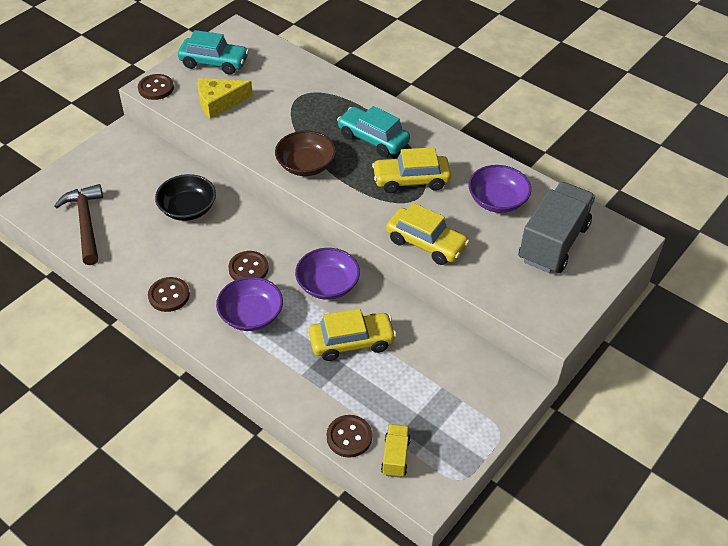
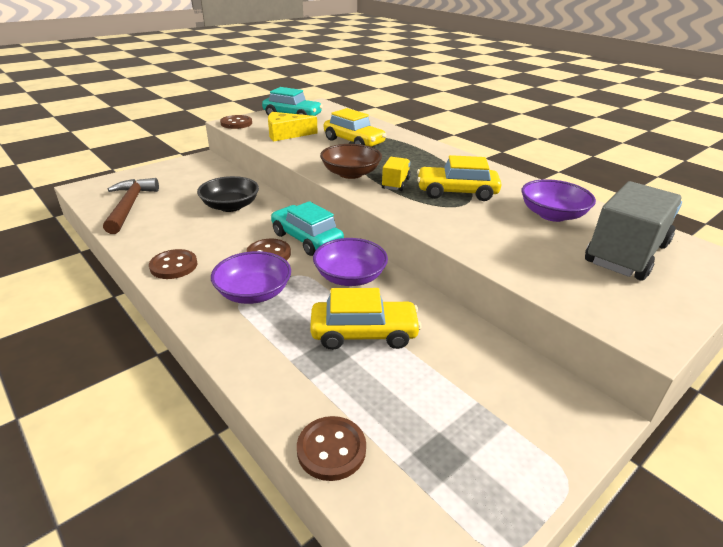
camera: 10 degrees right, 15 degrees down
turquoise car [337,106,410,157] -> turquoise car moved to [271,201,344,256]
yellow truck [381,424,410,478] -> yellow truck moved to [381,157,411,191]
yellow car [386,203,469,265] -> yellow car moved to [324,108,386,147]

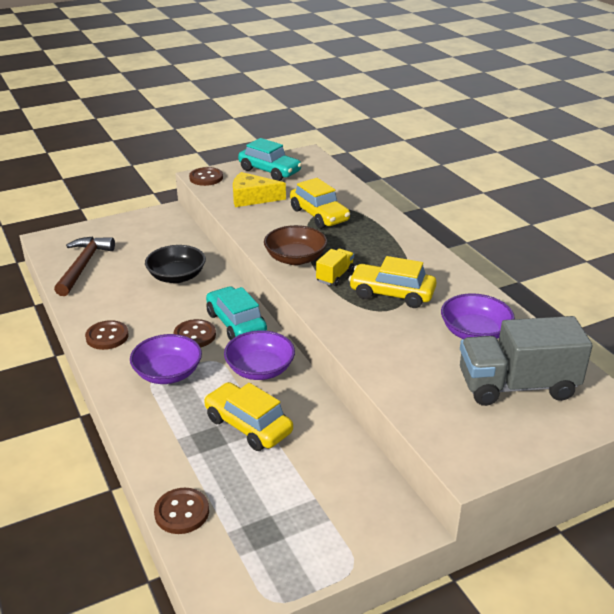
camera: 15 degrees right, 0 degrees up
yellow car [310,288,422,350] -> yellow car turned 150 degrees counterclockwise [204,382,293,451]
grey truck [585,181,682,281] -> grey truck turned 150 degrees counterclockwise [460,316,592,406]

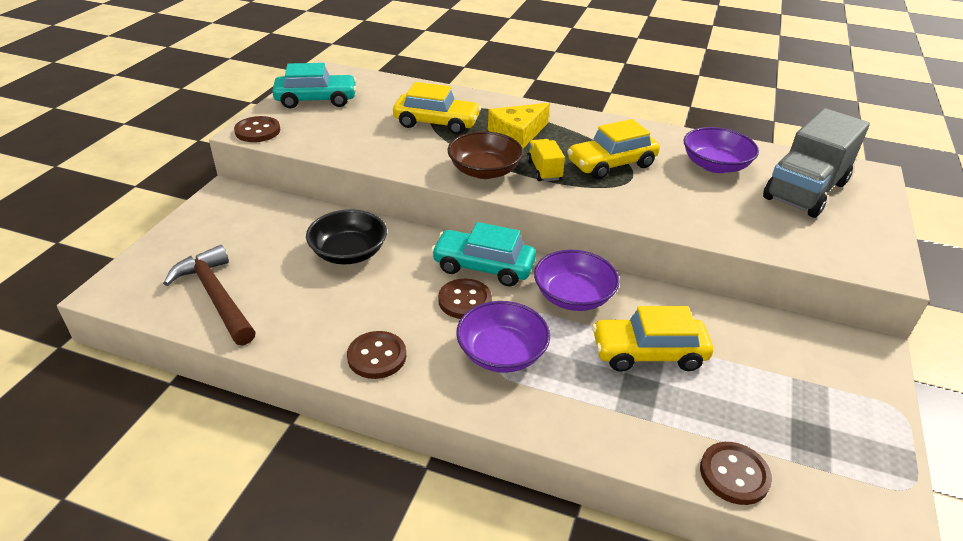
camera: 45 degrees left, 5 degrees up
yellow cheese [233,172,286,207] -> yellow cheese moved to [488,103,550,148]

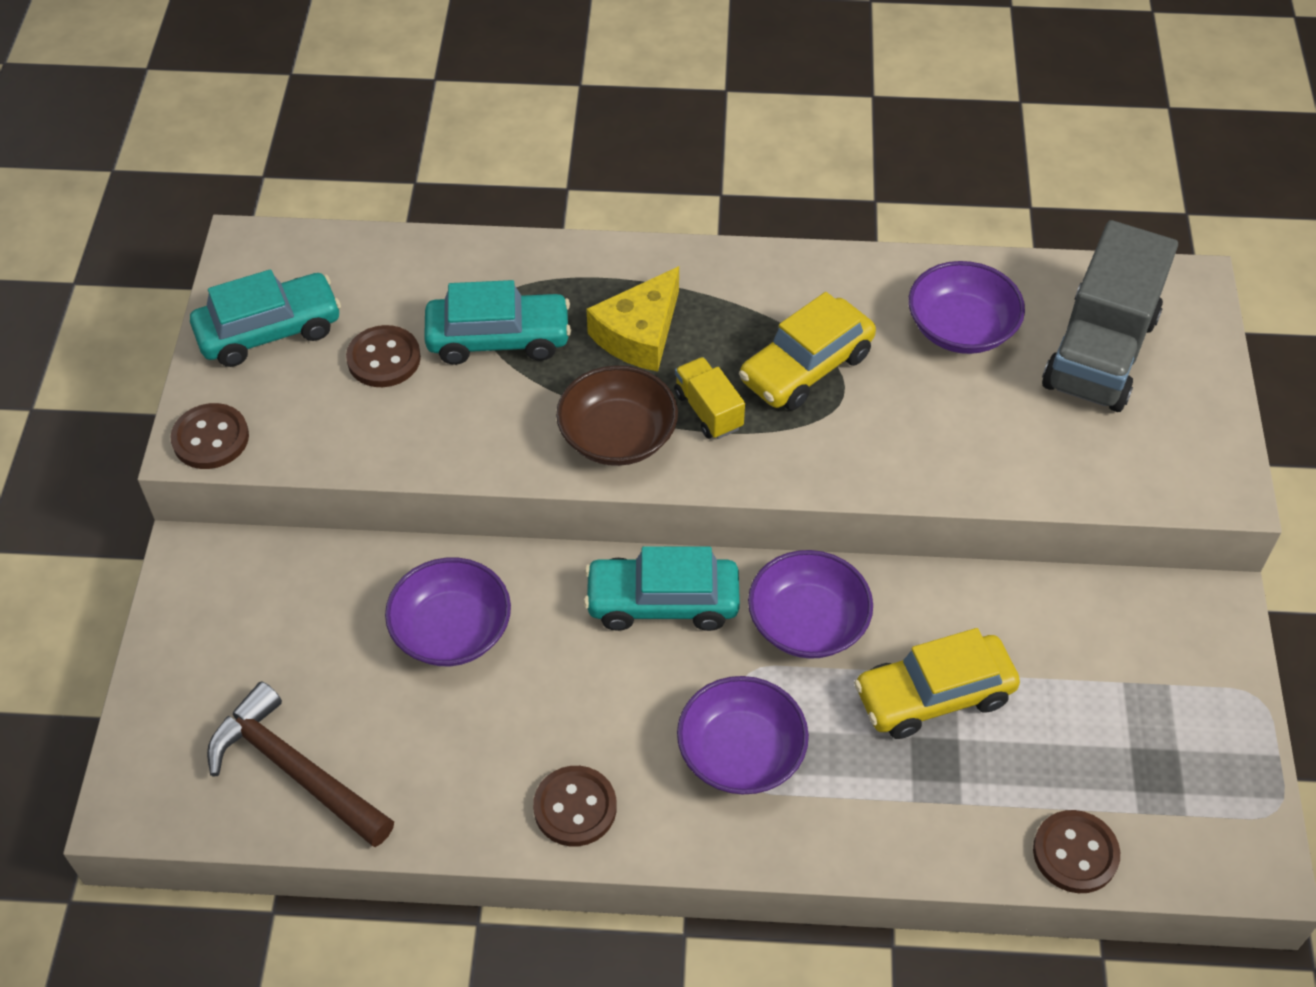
camera: 15 degrees left, 15 degrees up
black bowl [306,209,387,264] -> purple bowl [385,558,511,666]
yellow car [393,82,481,135] -> turquoise car [424,280,571,365]
brown button [438,279,492,319] -> brown button moved to [346,325,421,387]

